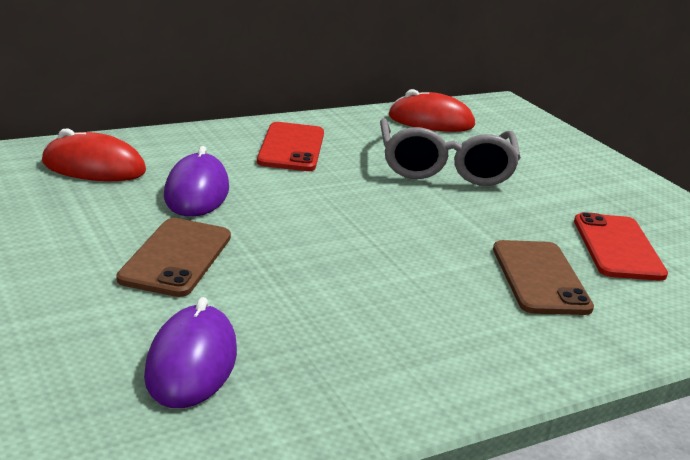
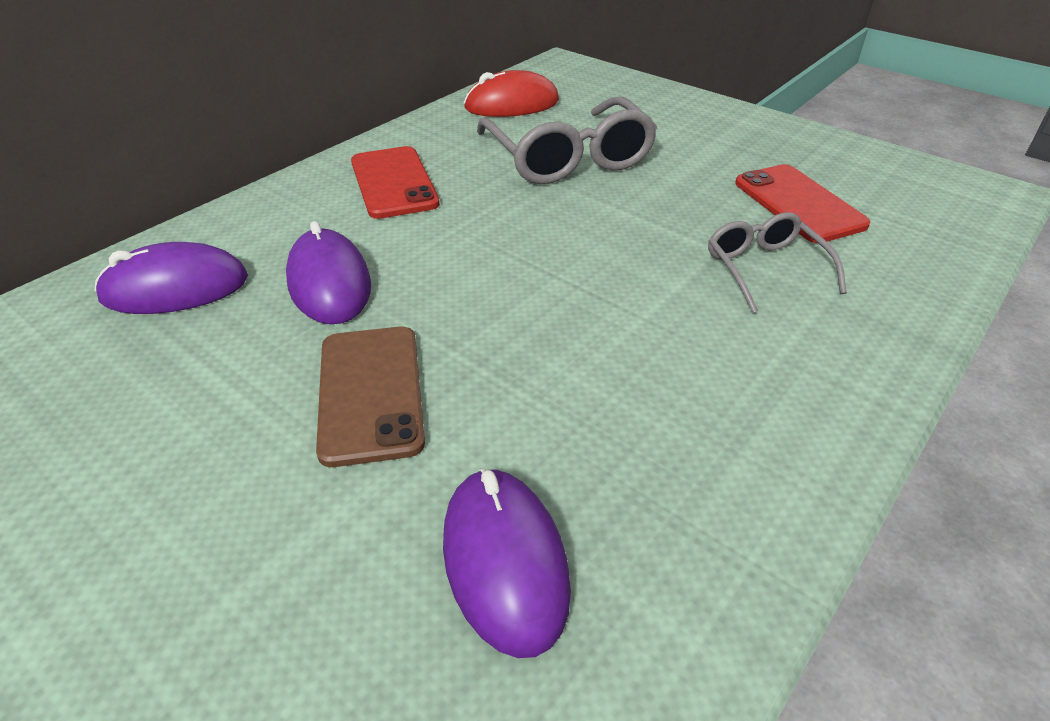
camera: 20 degrees left, 15 degrees up
red mouse [42,128,146,181] -> purple mouse [94,242,248,314]
brown phone [493,240,594,315] -> grey glasses [708,212,847,313]

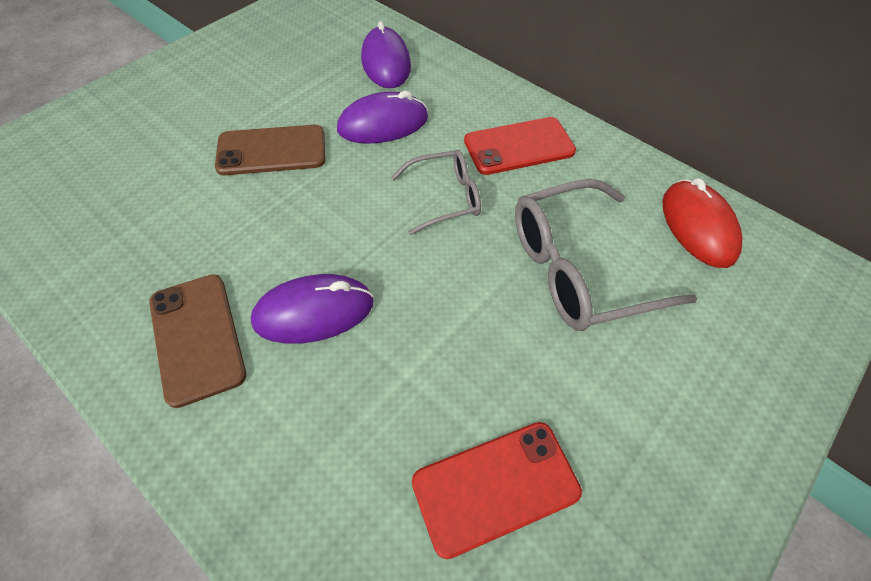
camera: 90 degrees right, 15 degrees up
purple mouse [443,468,571,658] -> purple mouse moved to [251,274,373,344]
grey glasses [708,212,847,313] -> grey glasses moved to [391,150,481,235]
none -> brown phone [149,274,246,408]

